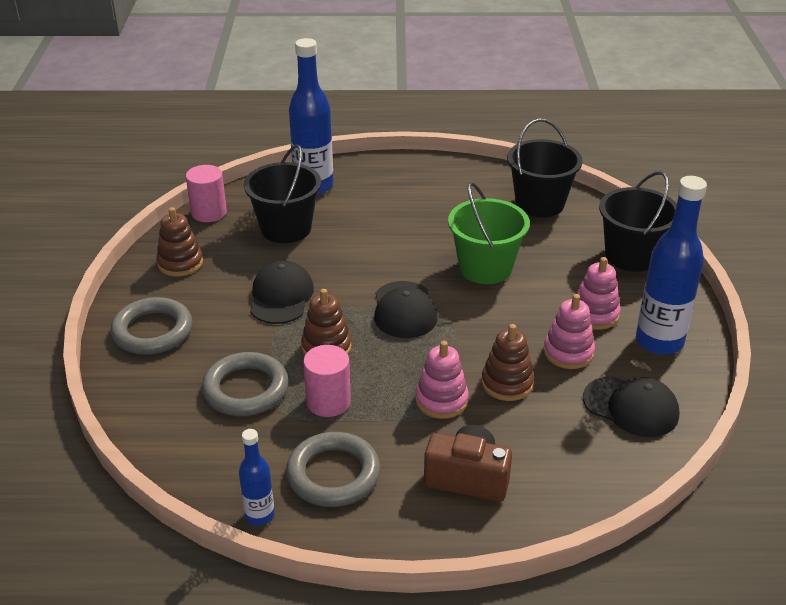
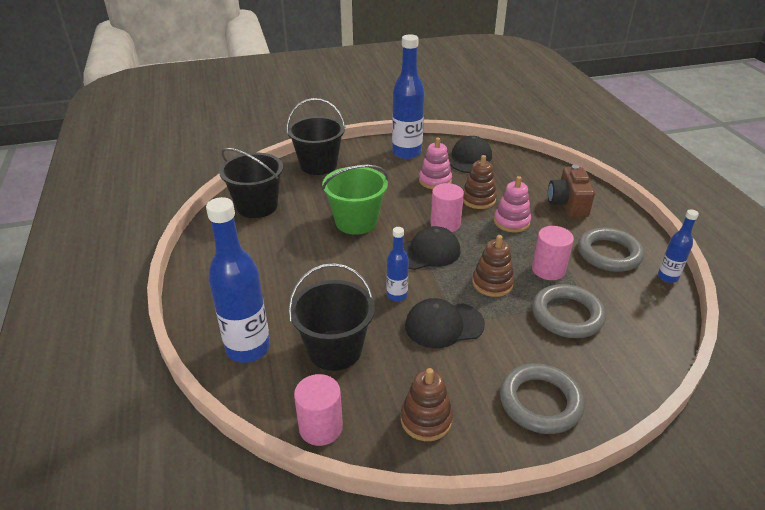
camera: 105 degrees left, 0 degrees up
pink stacking toy [576,257,621,330] -> none
none -> blue bottle [386,227,409,301]
none -> pink cylinder [430,183,464,232]

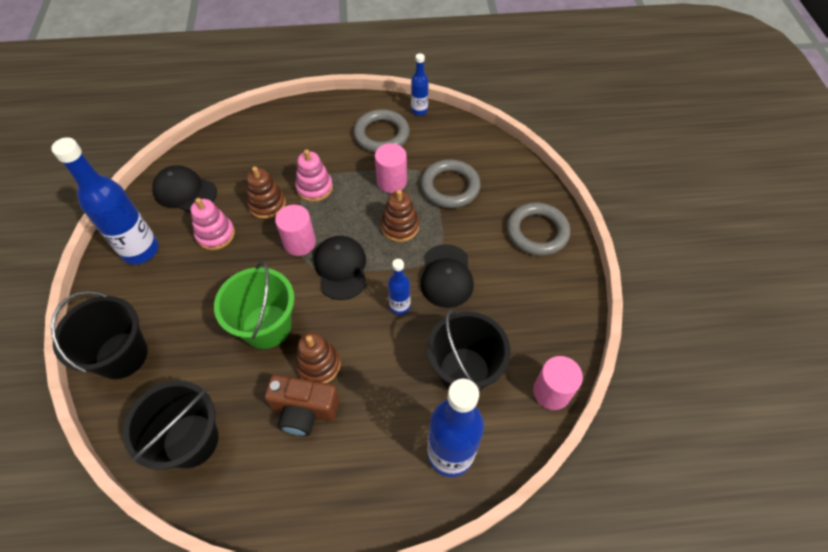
camera: 80 degrees left, 20 degrees up
brown stacking toy [401,368,453,441] -> brown stacking toy moved to [295,332,341,383]
brown camera [548,165,595,217] -> brown camera moved to [265,374,340,436]

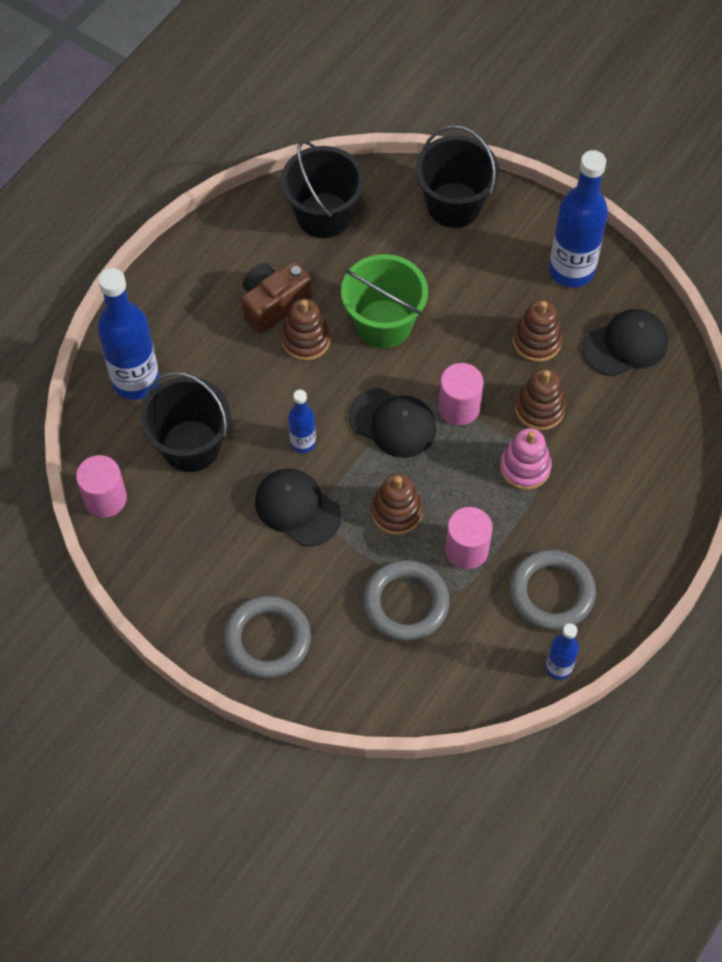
camera: 130 degrees right, 5 degrees up
pink stacking toy [190,198,235,250] -> brown stacking toy [513,300,563,362]

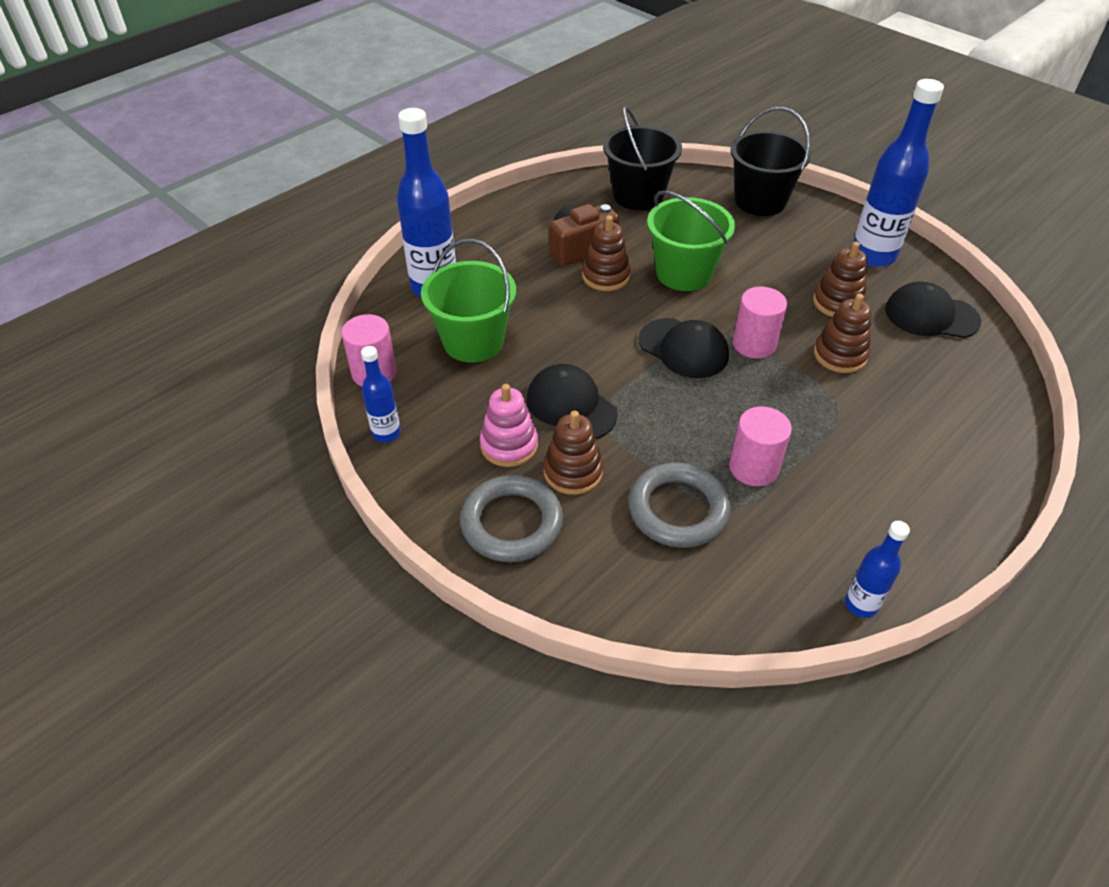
camera: 10 degrees right, 15 degrees down
black bucket [140,372,231,472] -> green bucket [421,239,516,363]
blue bottle [288,390,316,453] -> blue bottle moved to [361,346,401,442]
brown stacking toy [371,473,423,535] -> brown stacking toy moved to [543,410,603,495]
pink stacking toy [500,428,552,490] -> pink stacking toy moved to [480,384,538,467]
grey ring [509,549,596,631] -> none
black cap [583,309,668,377] -> black cap turned 150 degrees counterclockwise [885,281,981,338]

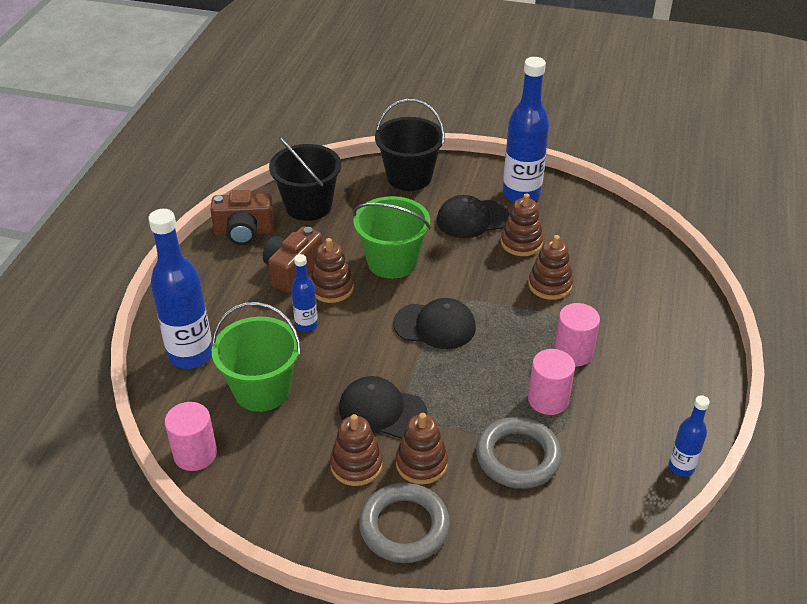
camera: 30 degrees left, 5 degrees down
blue bottle [361,346,401,442] -> blue bottle moved to [291,254,318,332]
pink stacking toy [480,384,538,467] -> brown stacking toy [330,414,383,486]
pink cylinder [733,287,787,359] -> pink cylinder moved to [554,303,600,366]
black cap [885,281,981,338] -> black cap moved to [437,195,509,238]
none -> brown camera [210,190,274,245]

